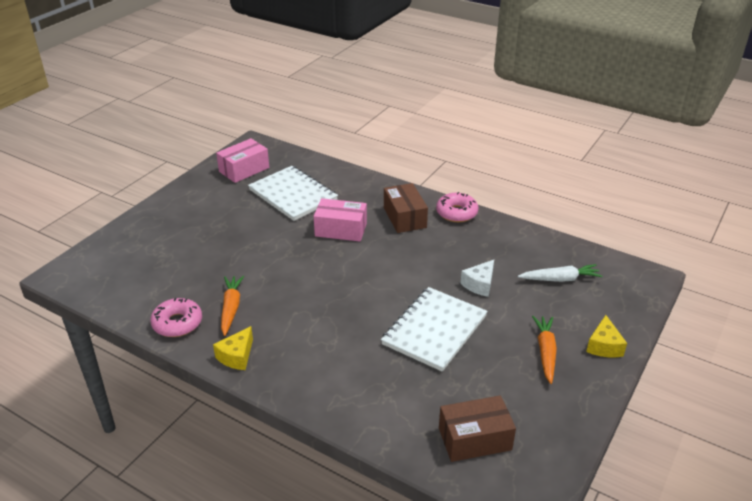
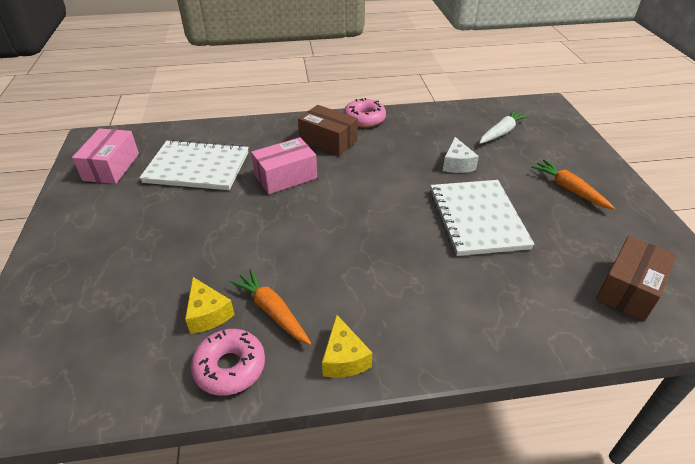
camera: 40 degrees left, 5 degrees up
yellow cheese [586,315,627,357] -> yellow cheese moved to [185,277,235,334]

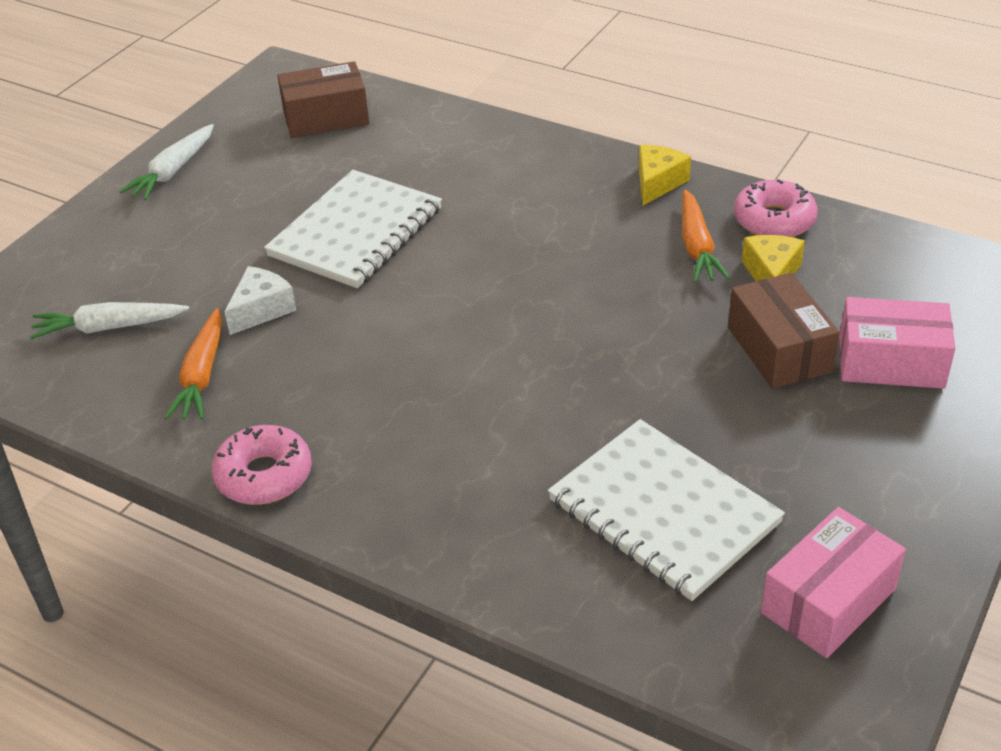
camera: 140 degrees left, 0 degrees up
pink box [251,137,317,194] -> pink box moved to [839,297,956,389]
brown box [298,105,358,156] -> brown box moved to [728,273,840,389]
orange carrot [531,160,615,210] -> orange carrot moved to [164,308,222,420]
none -> white carrot [119,124,214,200]

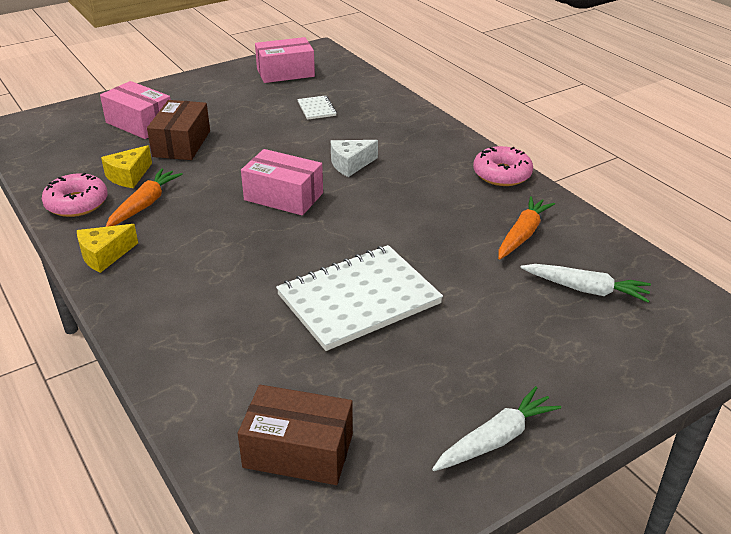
camera: 155 degrees left, 5 degrees down
white cheese [224,266,297,335] -> white cheese moved to [331,140,378,177]
white notebook [548,419,785,601] -> white notebook [297,95,337,120], size x0.43
none -> pink box [241,149,323,216]

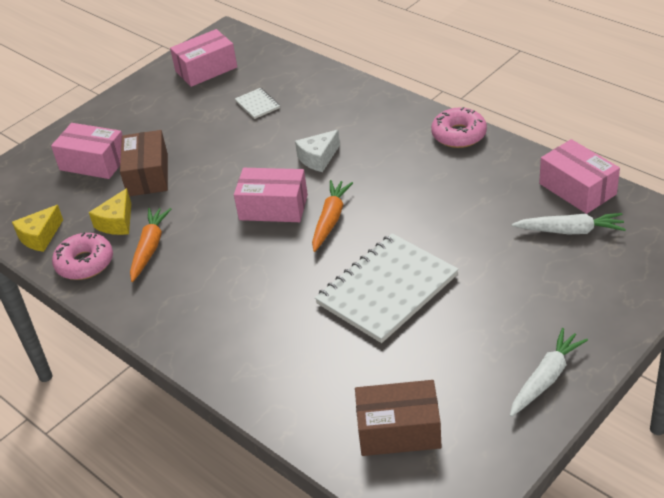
camera: 10 degrees left, 5 degrees up
yellow cheese [77,224,138,273] -> yellow cheese moved to [12,205,63,252]
orange carrot [498,196,555,259] -> orange carrot moved to [312,180,353,252]
none -> pink box [539,139,620,214]

